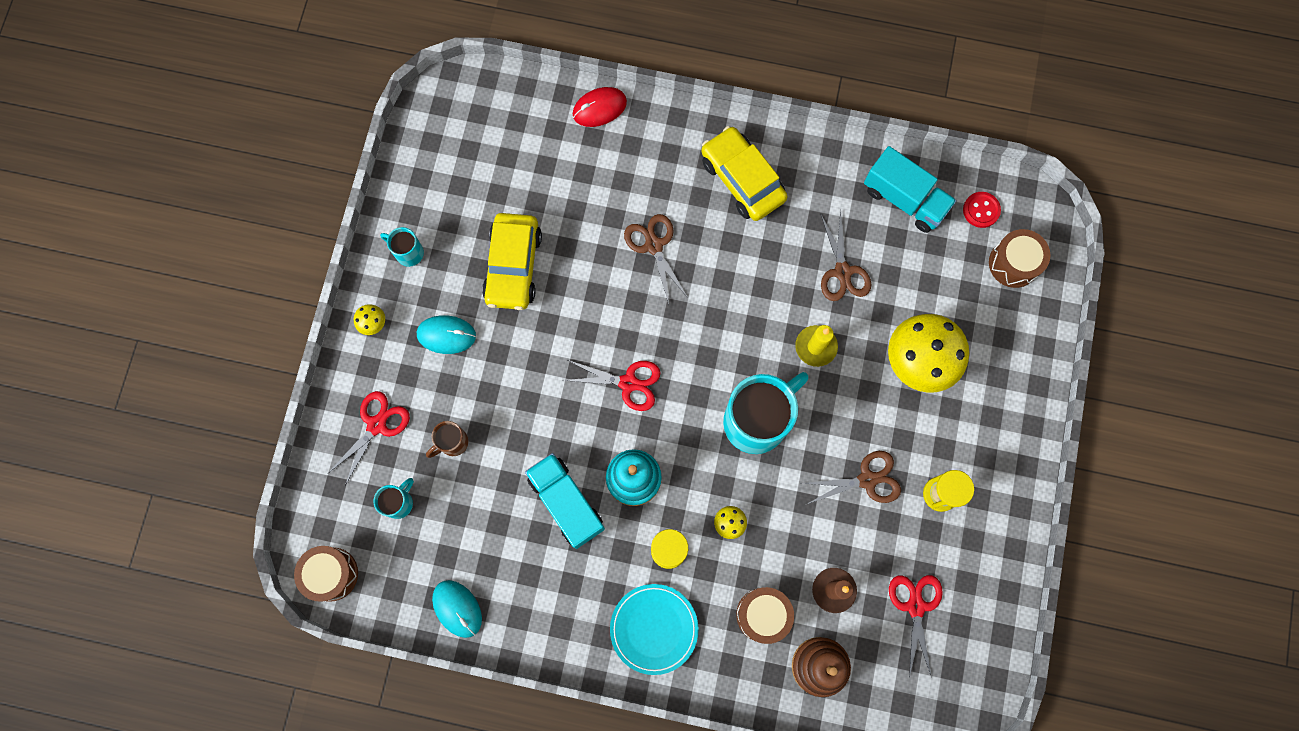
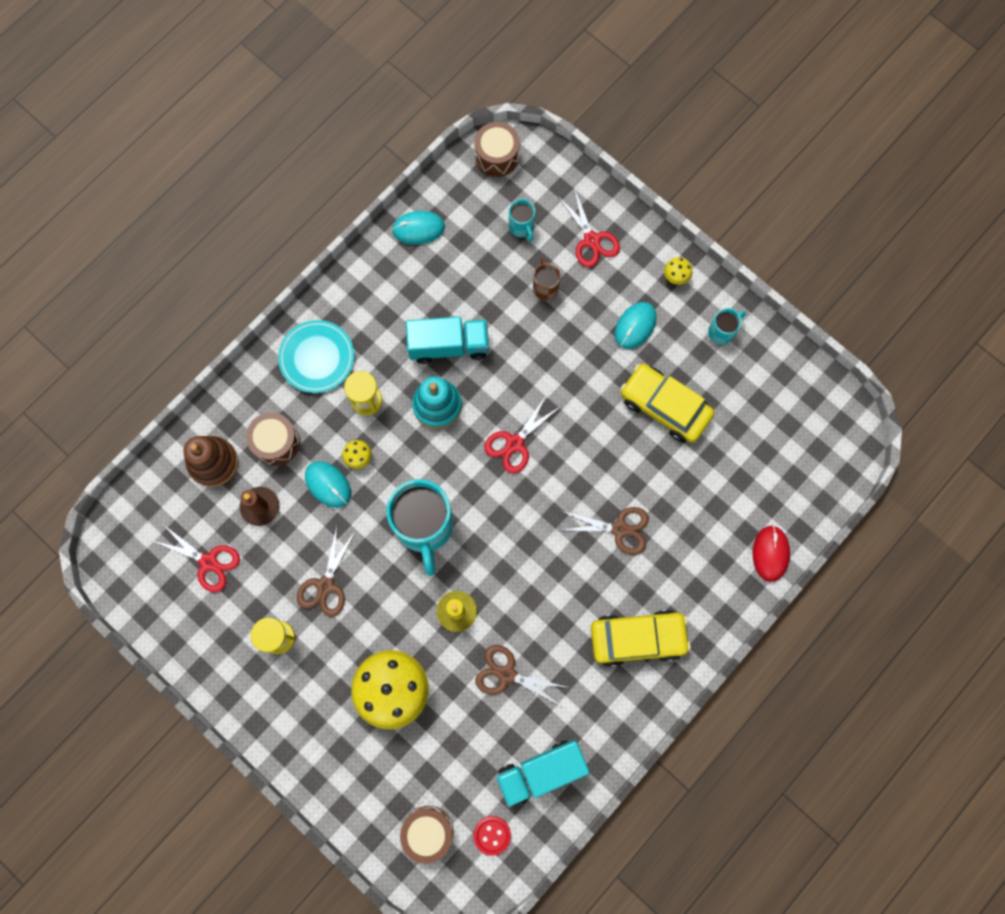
camera: 120 degrees right, 0 degrees up
none -> turquoise mouse [305,461,351,508]

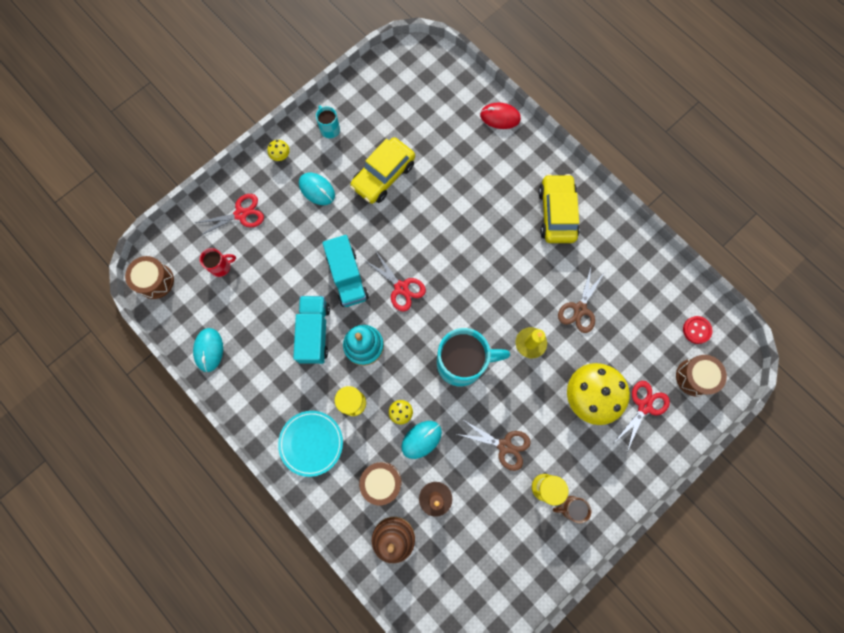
camera: 85 degrees left, 0 degrees up
red scissors [154,524,240,593] -> red scissors moved to [615,381,670,452]
turquoise truck [496,740,590,807] -> turquoise truck moved to [322,235,369,307]
turquoise mug [509,199,535,242] -> red mug [200,248,236,277]
brown mug [533,257,561,301] -> brown mug moved to [553,496,591,523]
brown scissors [558,507,649,555] -> none

